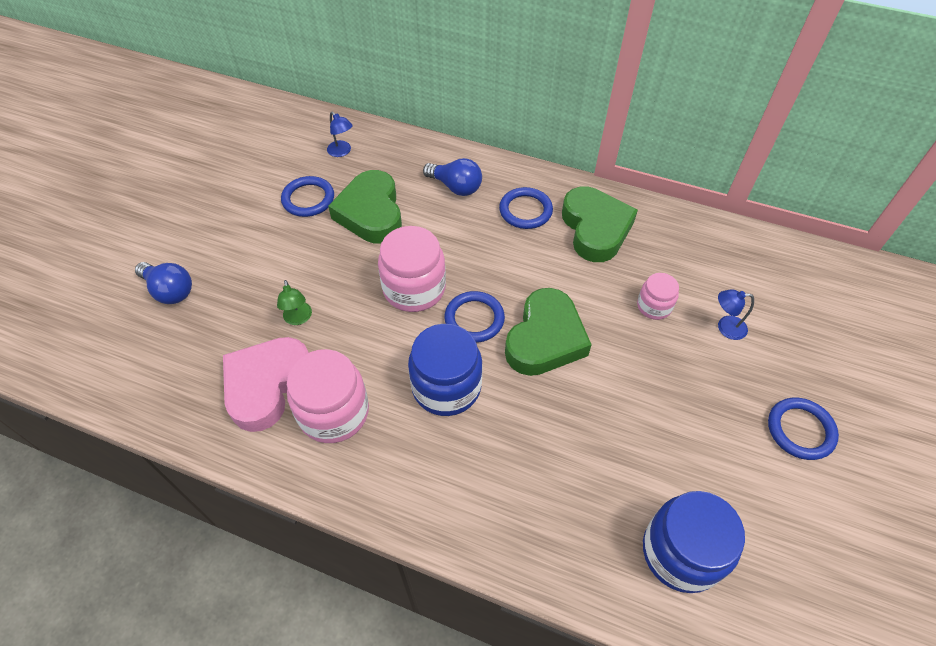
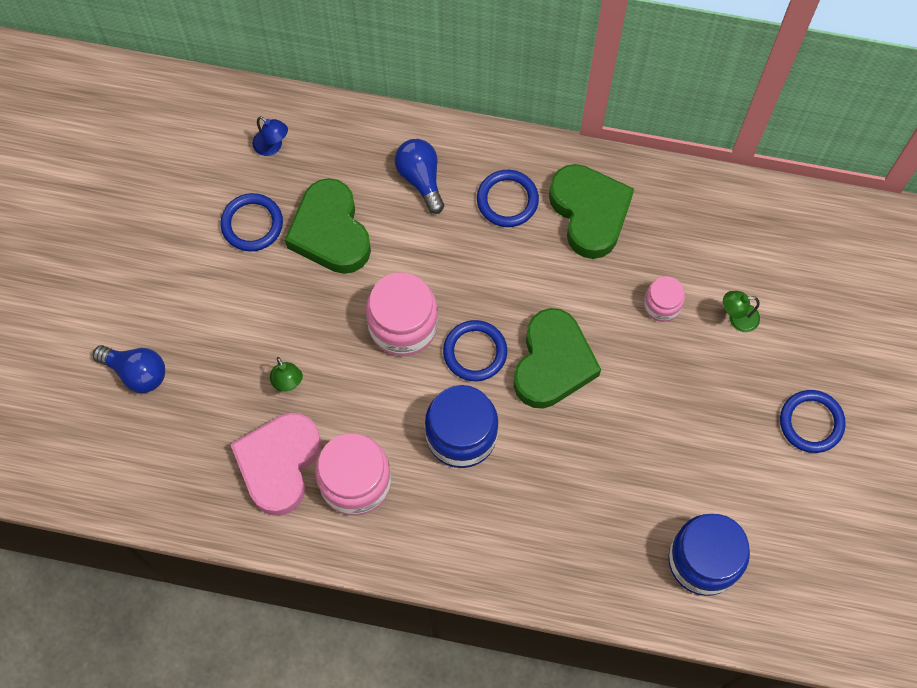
camera: 10 degrees left, 15 degrees up
blue light bulb [423,158,482,196] -> blue light bulb turned 135 degrees counterclockwise [394,139,444,214]
blue lamp [718,289,754,340] -> green lamp [723,291,760,332]

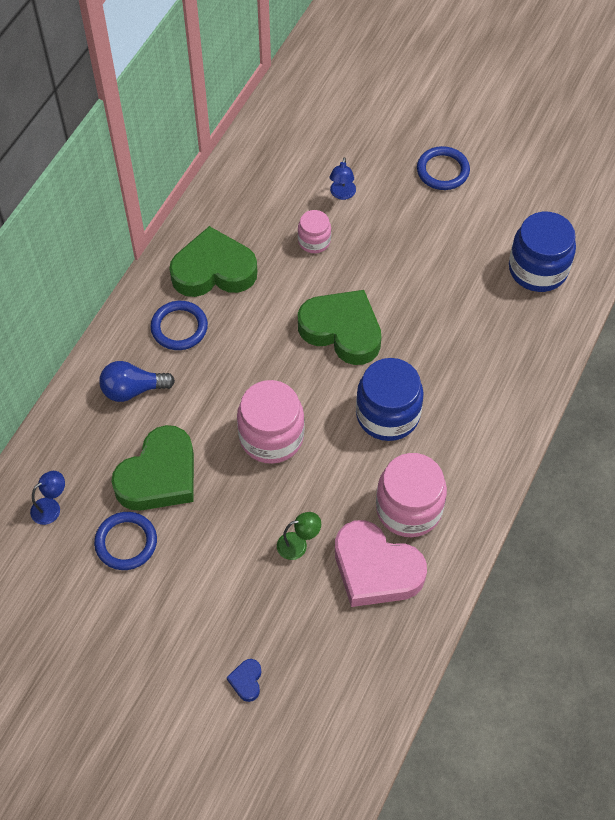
camera: 75 degrees left, 10 degrees down
blue light bulb [93,345,165,393] -> blue heart [227,659,262,702]
green heart [285,178,371,274] -> green heart turned 45 degrees counterclockwise [111,425,194,511]
blue ring [443,320,507,381] -> none
green lamp [723,291,760,332] -> blue lamp [330,157,356,200]

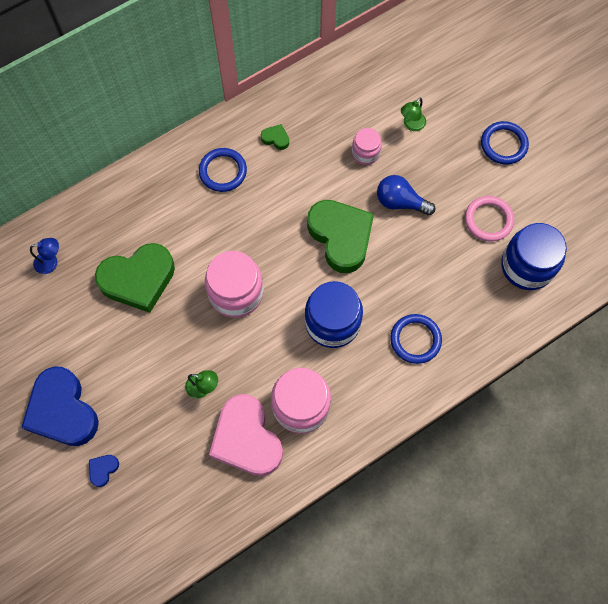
camera: 30 degrees right, 10 degrees up
blue ring [94,512,157,570] -> blue ring moved to [390,314,442,364]
blue light bulb [99,361,175,402] -> blue light bulb moved to [377,175,435,216]
green heart [169,226,257,297] -> green heart [261,124,289,150], size x0.40
blue lamp [330,157,356,200] -> green lamp [401,98,426,131]
none -> blue heart [21,366,99,446]
none -> pink ring [465,196,514,242]

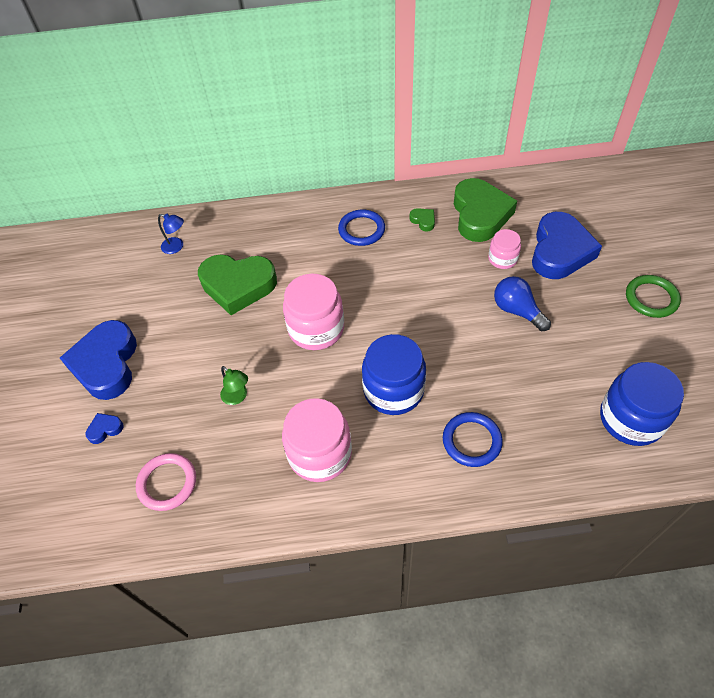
camera: 30 degrees right, 15 degrees down
pink heart [209,394,283,476] -> none
green heart [307,200,374,273] -> green heart moved to [454,178,517,242]
green lamp [401,98,426,131] -> blue heart [532,212,602,279]
pink ring [465,196,514,242] -> pink ring moved to [136,453,196,511]
blue ring [481,121,529,165] -> green ring [626,275,681,318]

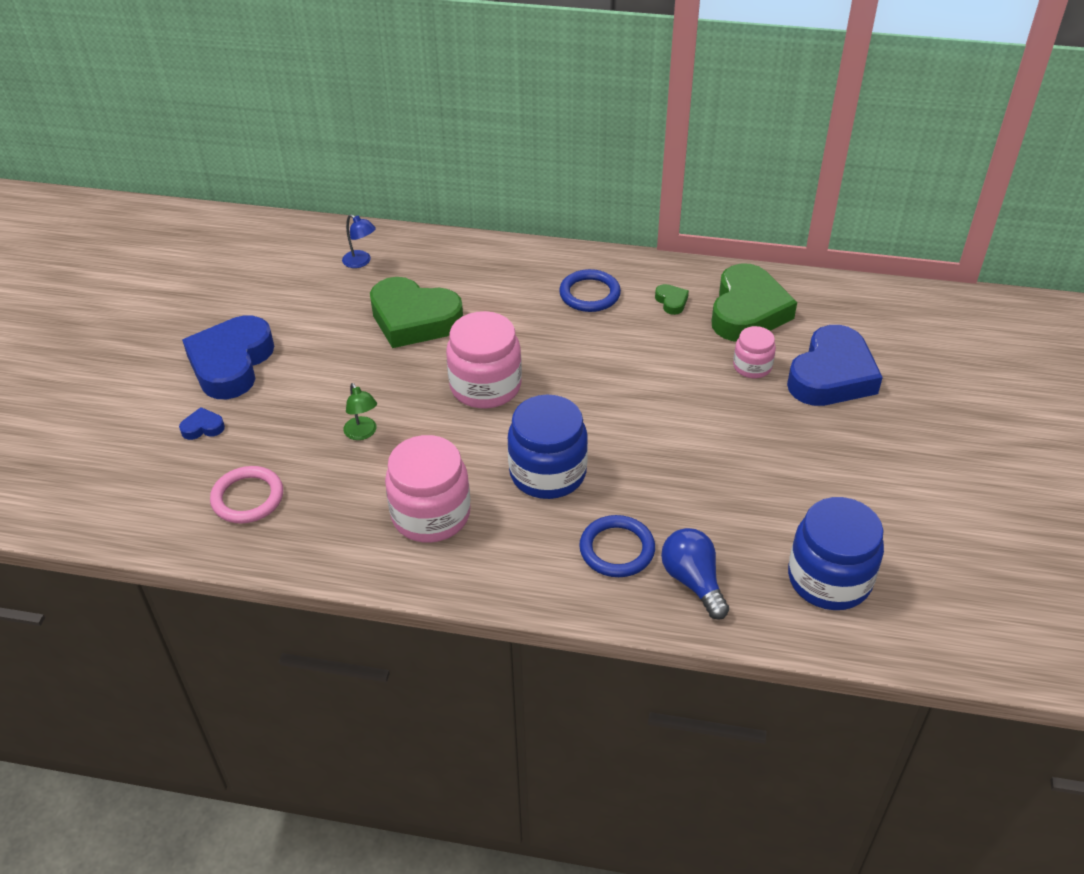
camera: 15 degrees right, 10 degrees down
blue light bulb [494,276,551,331] -> blue light bulb moved to [661,528,729,620]
green ring [626,275,681,318] -> none

